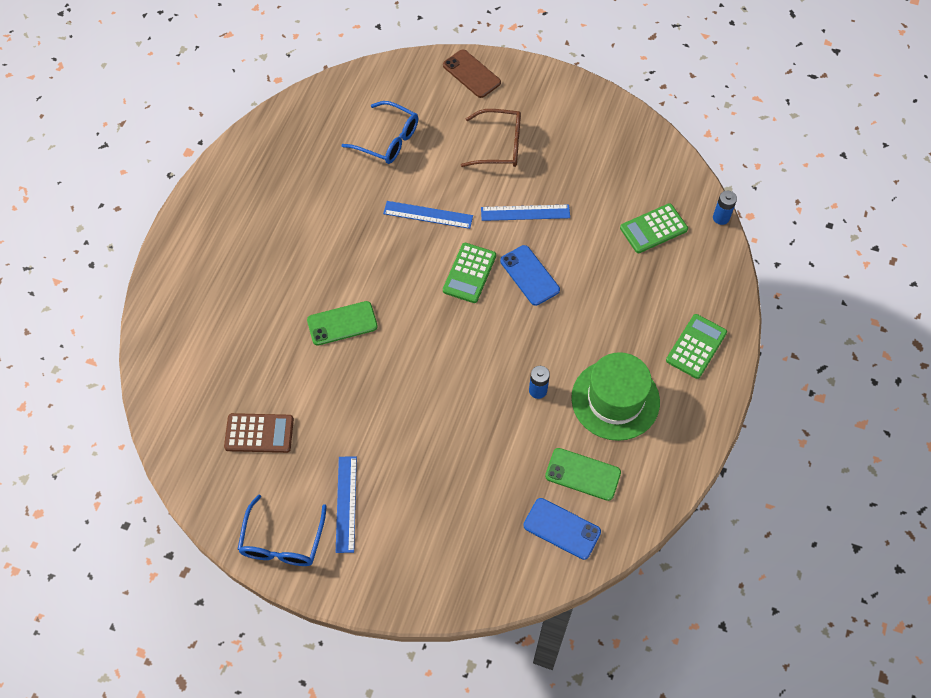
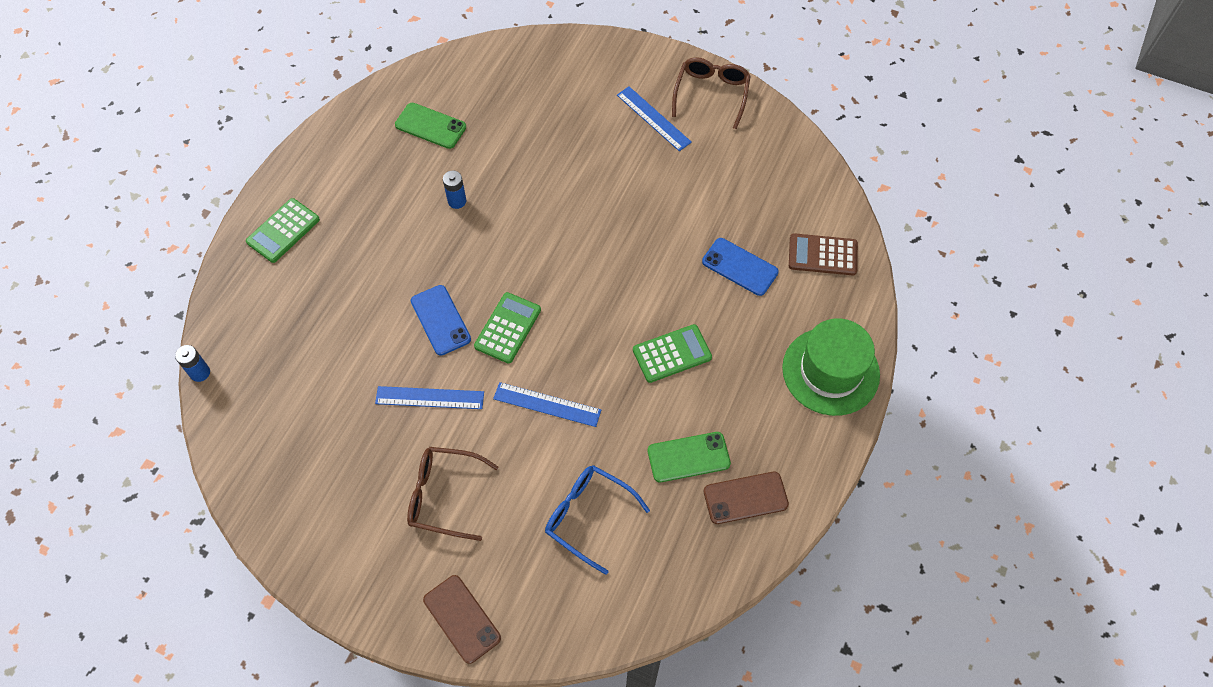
camera: 175 degrees left, 0 degrees up
brown calculator [224,413,294,453] -> brown calculator moved to [789,233,858,276]
blue glasses [237,494,327,566] -> brown glasses [672,57,751,129]
green phone [307,301,378,346] -> green phone moved to [648,432,731,482]
blue ruler [336,456,357,553] -> blue ruler turned 45 degrees counterclockwise [617,87,692,151]
blue phone [524,498,601,560] -> blue phone moved to [702,238,779,296]
green hat [571,352,660,441] -> green hat moved to [782,318,880,416]
green calculator [620,203,688,253] -> green calculator moved to [633,324,712,383]
none -> brown phone [704,472,789,524]

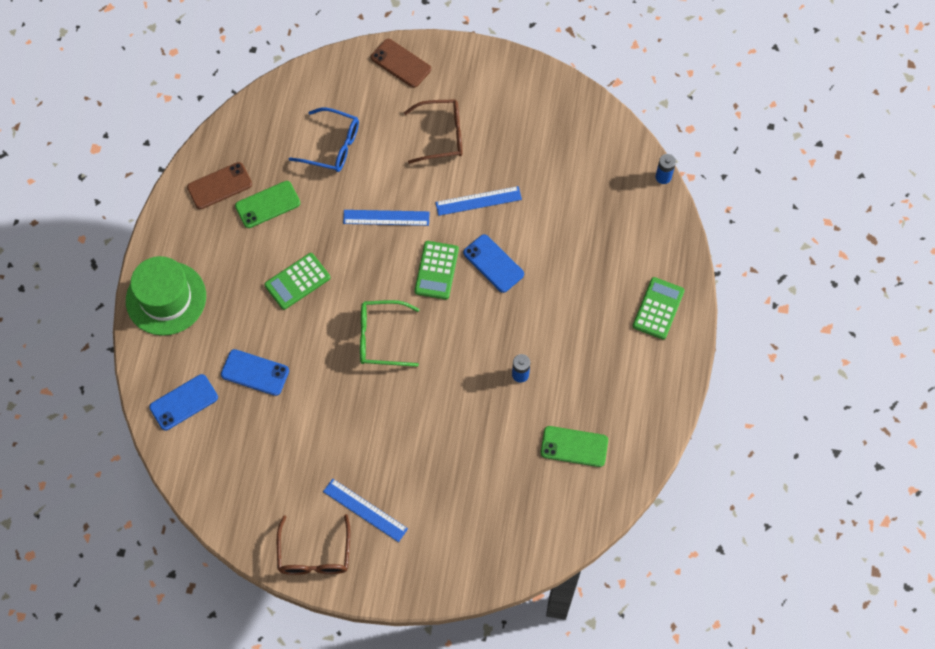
camera: 165 degrees right, 5 degrees up
brown calculator [789,233,858,276] -> blue phone [149,374,218,430]
none -> green glasses [360,300,420,367]

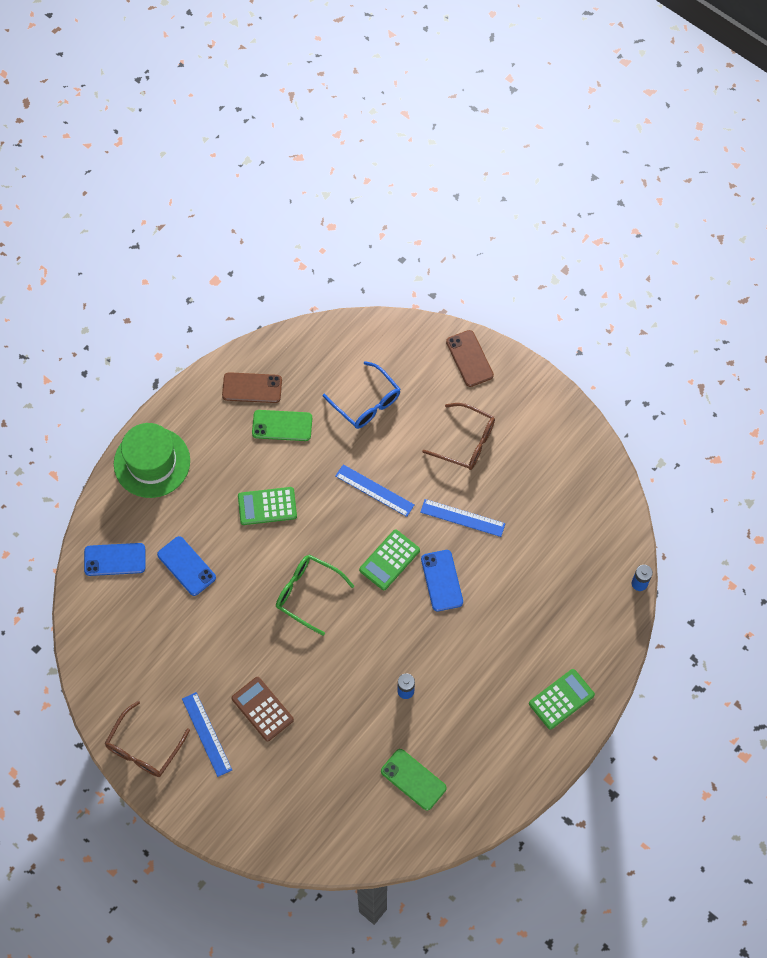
camera: 30 degrees right, 0 degrees up
none -> brown calculator [231,677,294,742]

